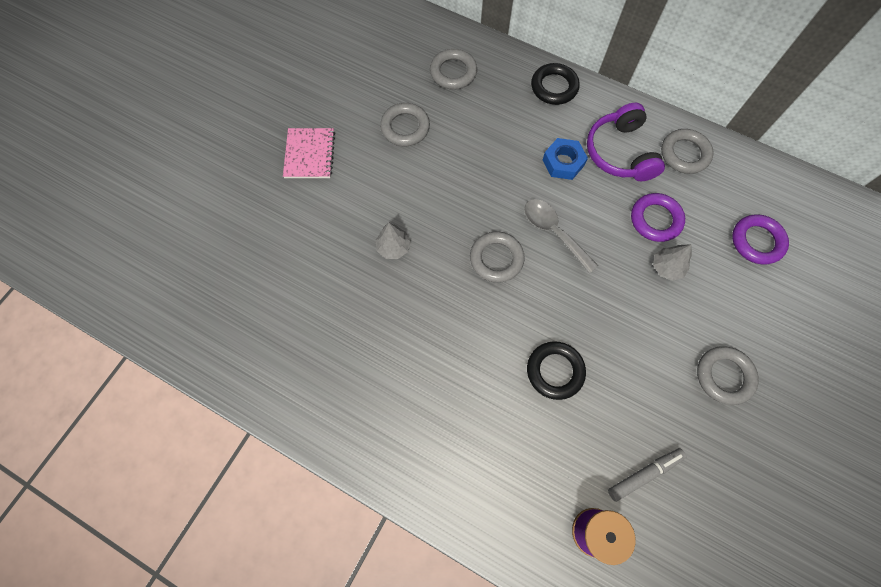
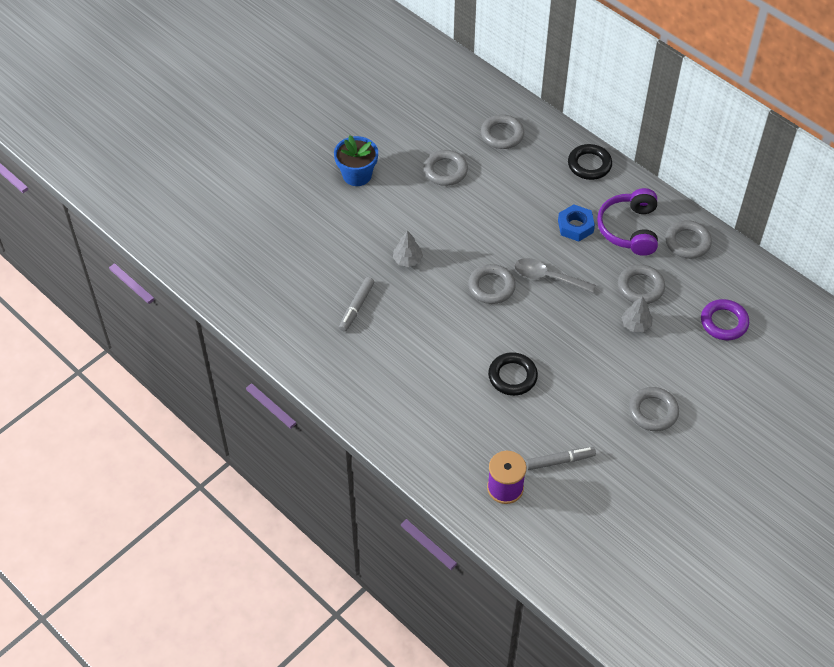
camera: 15 degrees right, 15 degrees down
pink notebook [283,128,335,178] -> blue flower pot [334,135,378,186]
grey spoon [524,199,598,273] -> grey spoon turned 45 degrees counterclockwise [514,258,596,293]
purple ring [631,193,685,242] -> grey ring [618,264,665,304]
none -> grey marker [339,277,374,332]

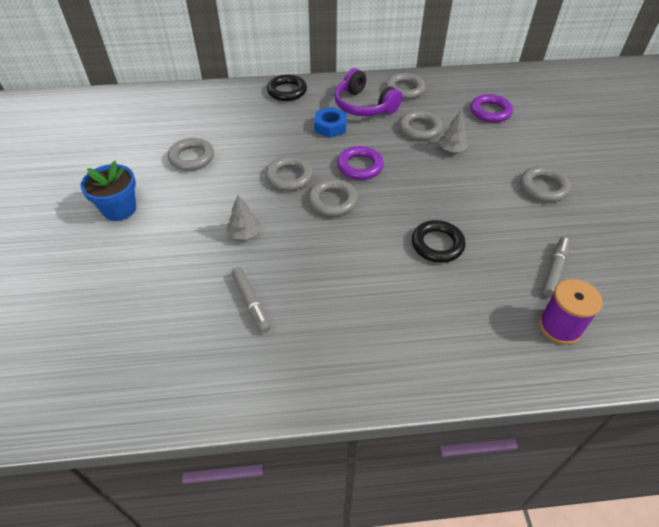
camera: 50 degrees left, 5 degrees down
grey ring [481,114,524,149] -> grey ring moved to [266,156,313,191]
grey spoon [514,258,596,293] -> purple ring [337,146,384,180]

